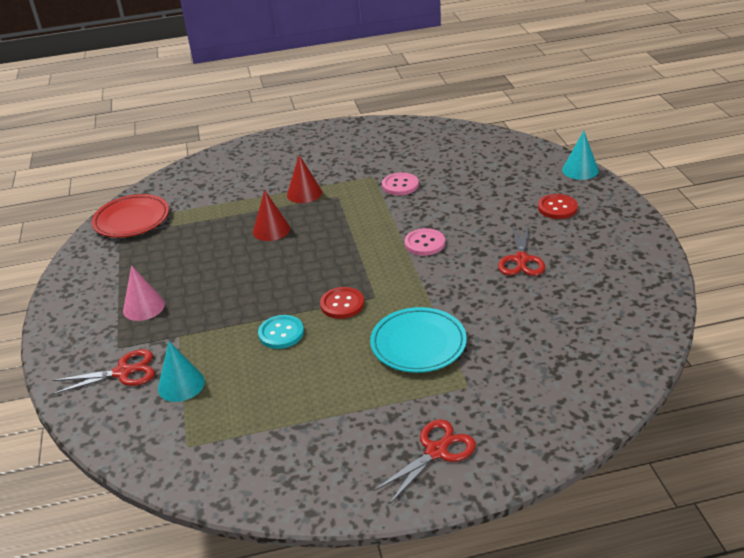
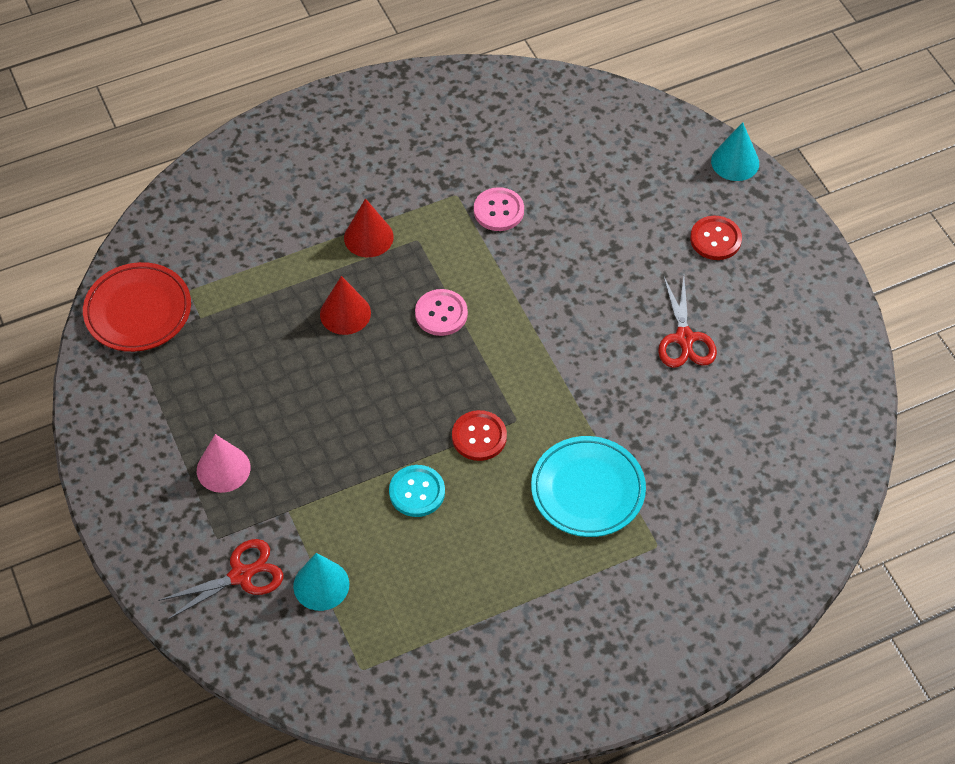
camera: 15 degrees left, 20 degrees up
red scissors [373,419,476,504] -> none
pink button [405,228,445,256] -> pink button moved to [415,289,468,336]

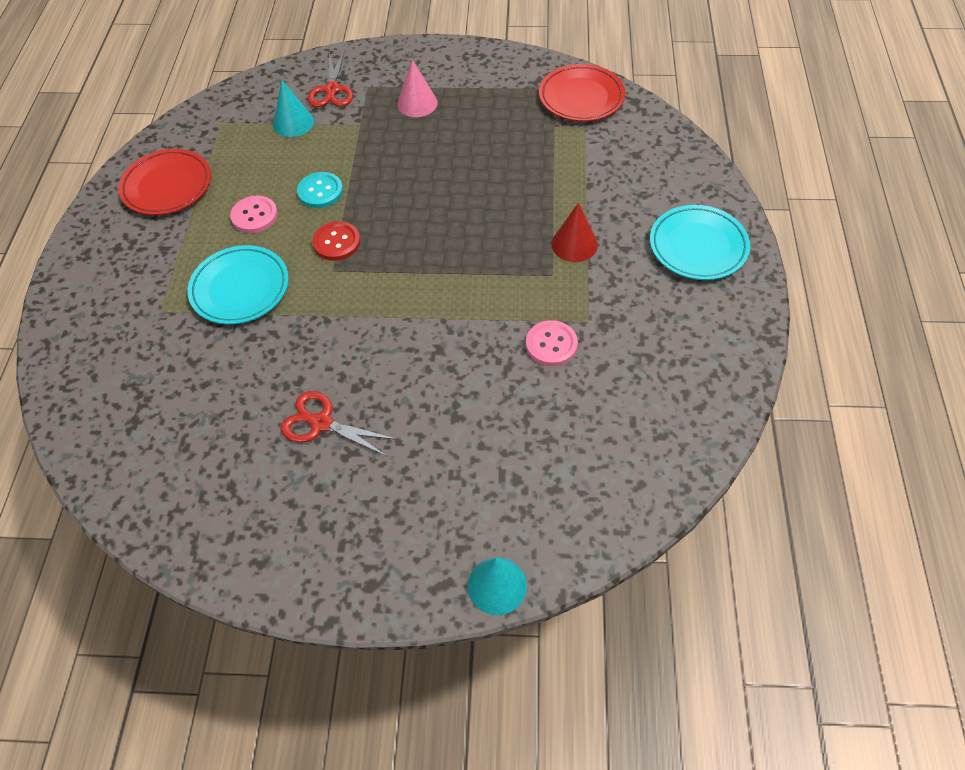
camera: 120 degrees right, 0 degrees up
red cone [320,276,371,335] -> none
pink button [415,289,468,336] -> pink button moved to [230,195,278,233]
red button [690,216,742,260] -> none
none -> red plate [118,149,211,215]
none -> turquoise plate [650,205,750,280]

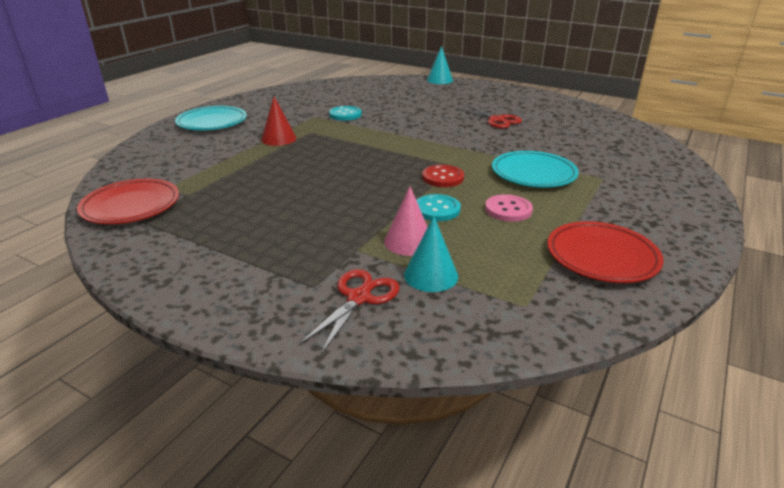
camera: 155 degrees left, 25 degrees down
pink cone [397,60,437,117] -> pink cone moved to [384,187,428,256]
pink button [526,320,578,366] -> turquoise button [329,106,362,121]

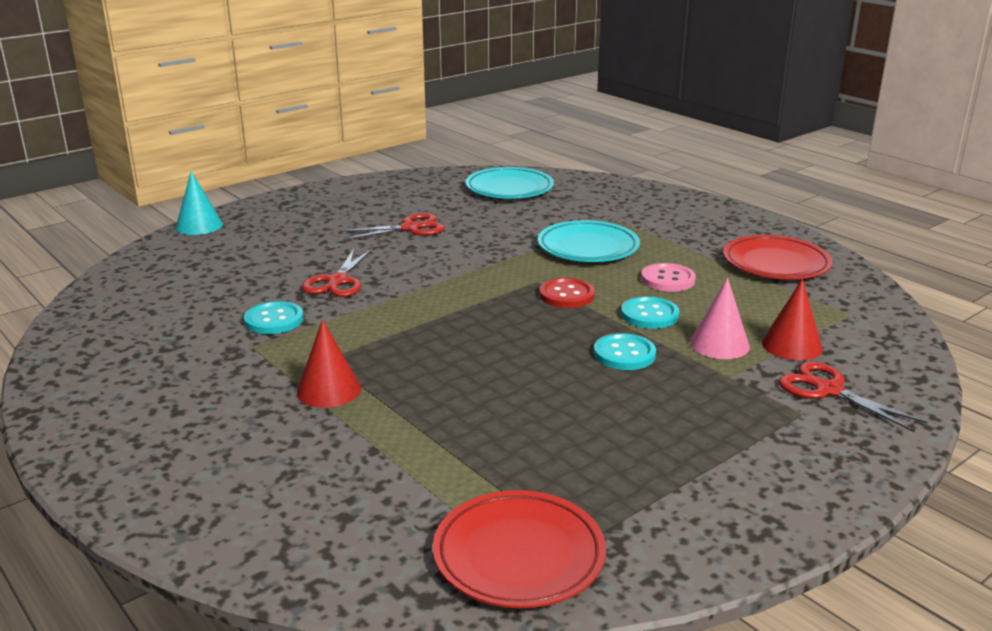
camera: 70 degrees left, 5 degrees down
turquoise plate [175,106,247,130] -> turquoise plate moved to [465,167,554,198]
turquoise cone [404,216,458,292] -> red cone [762,279,823,360]
none -> red scissors [302,248,373,297]
none -> turquoise button [594,333,656,370]

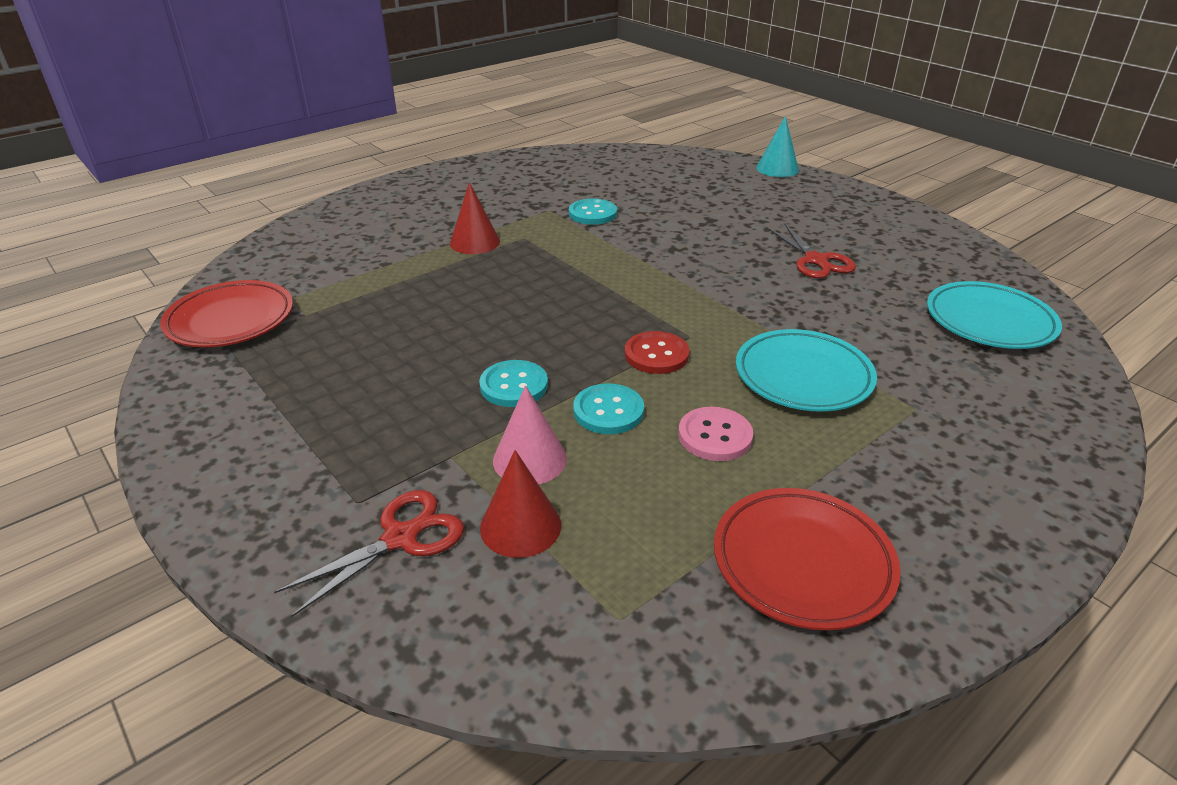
camera: 90 degrees right, 10 degrees up
red scissors [302,248,373,297] -> none

